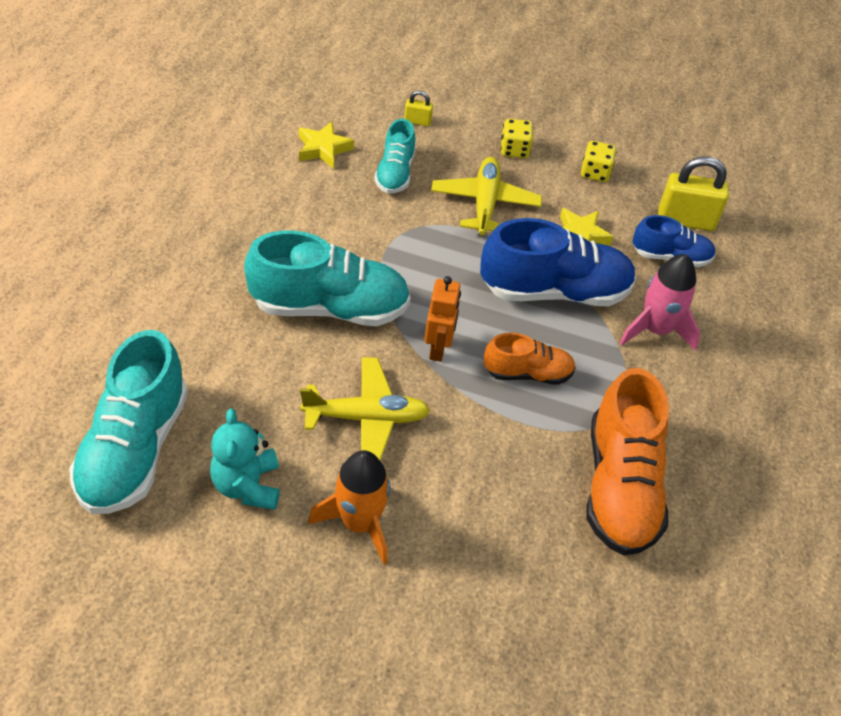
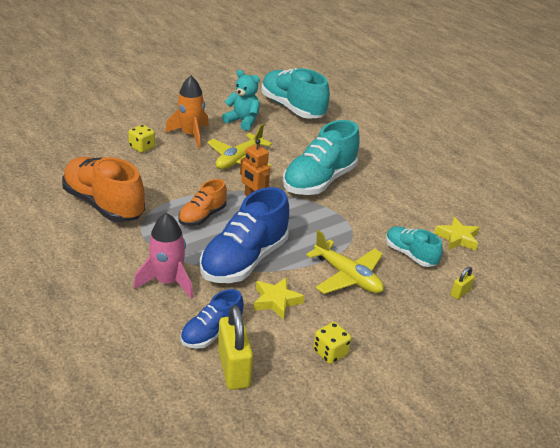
camera: 130 degrees right, 15 degrees down
yellow dice [501,119,533,158] -> yellow dice moved to [128,125,155,153]
yellow padlock [658,156,729,231] -> yellow padlock turned 60 degrees counterclockwise [218,305,253,390]

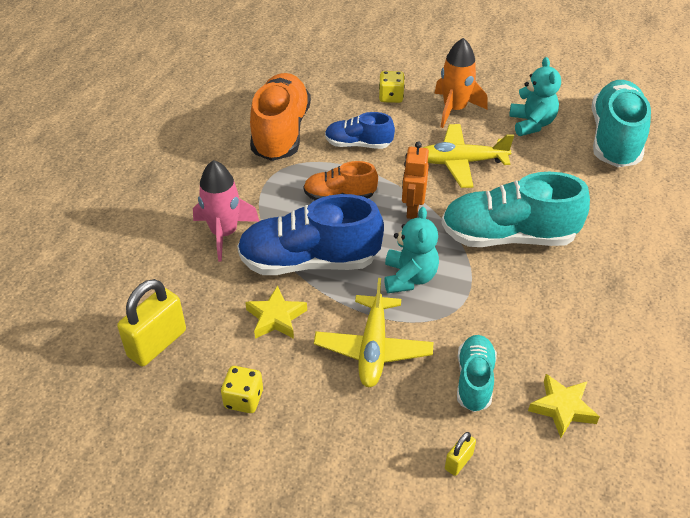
camera: 55 degrees right, 10 degrees up
blue shoe [180,289,244,349] -> blue shoe moved to [325,112,395,149]
yellow padlock [450,267,475,300] -> yellow padlock turned 60 degrees counterclockwise [445,432,476,476]
none -> turquoise teddy bear [384,207,439,293]

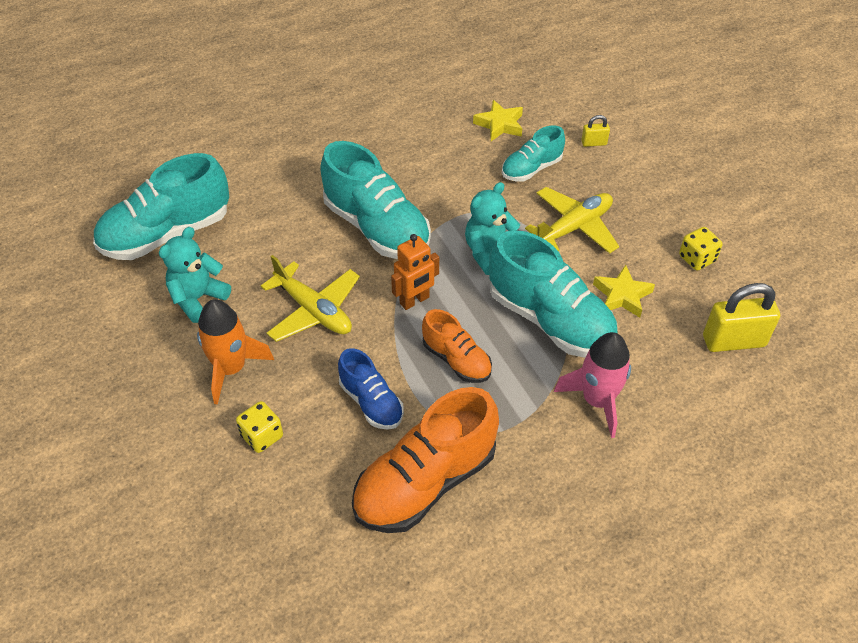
camera: 135 degrees left, 5 degrees up
blue shoe [237,194,384,275] -> turquoise shoe [489,230,618,357]

